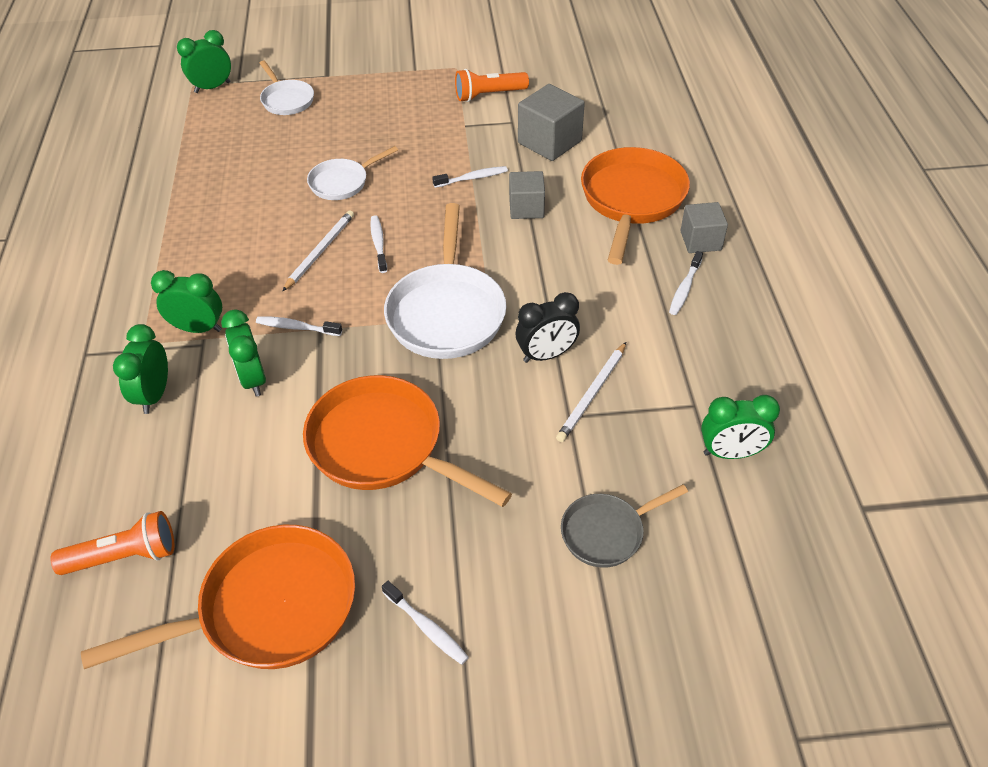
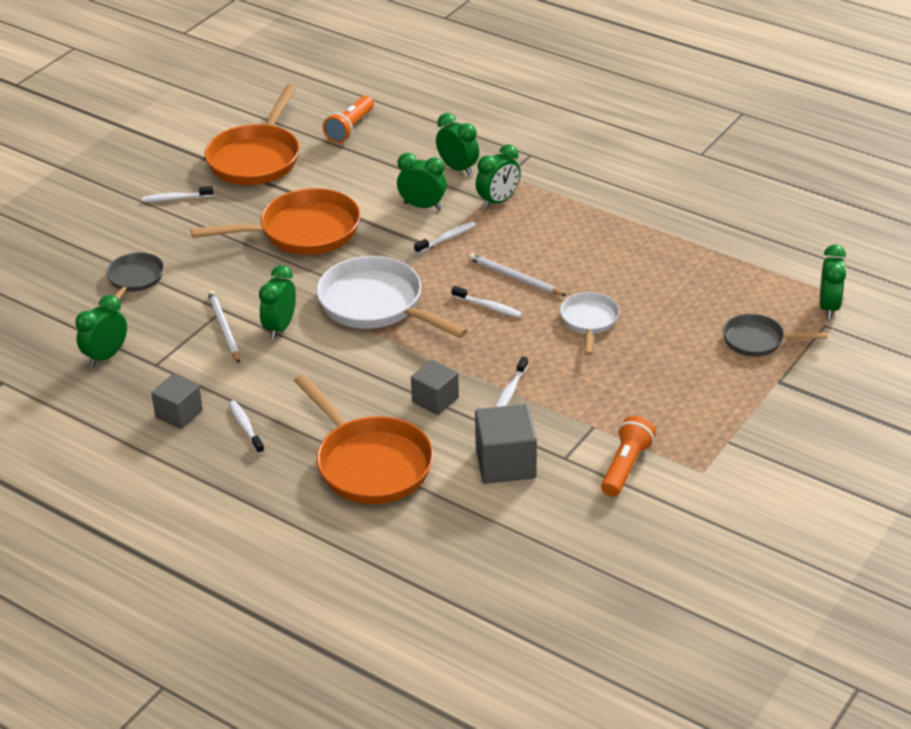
camera: 130 degrees right, 10 degrees down
white pan [260,60,314,115] -> grey pan [723,314,827,357]
white pencil [282,210,354,292] -> white pencil turned 150 degrees clockwise [468,253,566,296]
black clock [516,292,580,363] -> green clock [259,265,296,339]
grey cube [680,202,728,253] -> grey cube moved to [151,374,203,429]

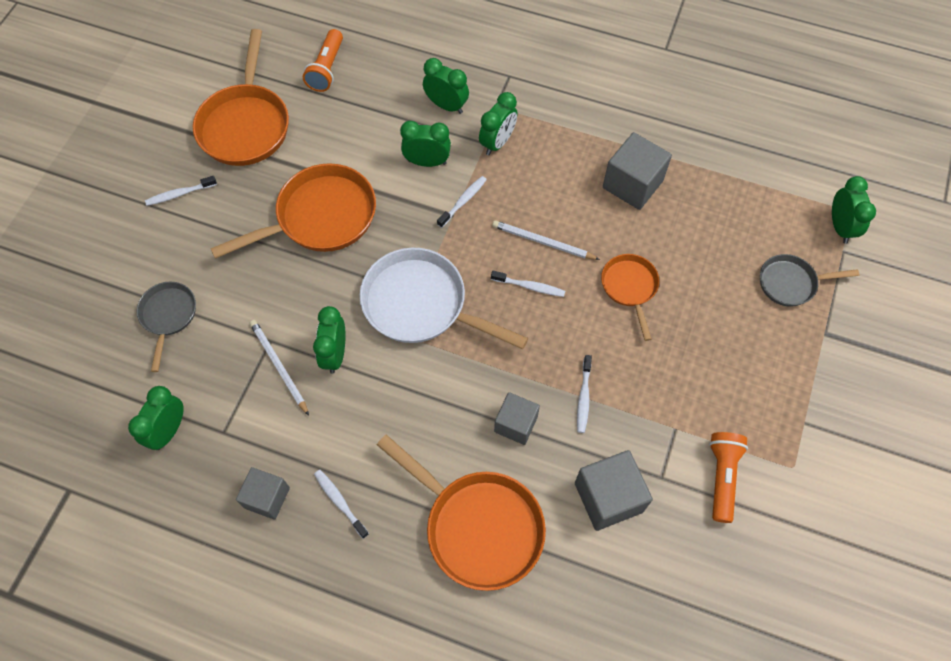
camera: 15 degrees left, 25 degrees up
white pan [560,292,620,355] -> orange pan [601,254,659,341]
none -> grey cube [603,132,672,210]

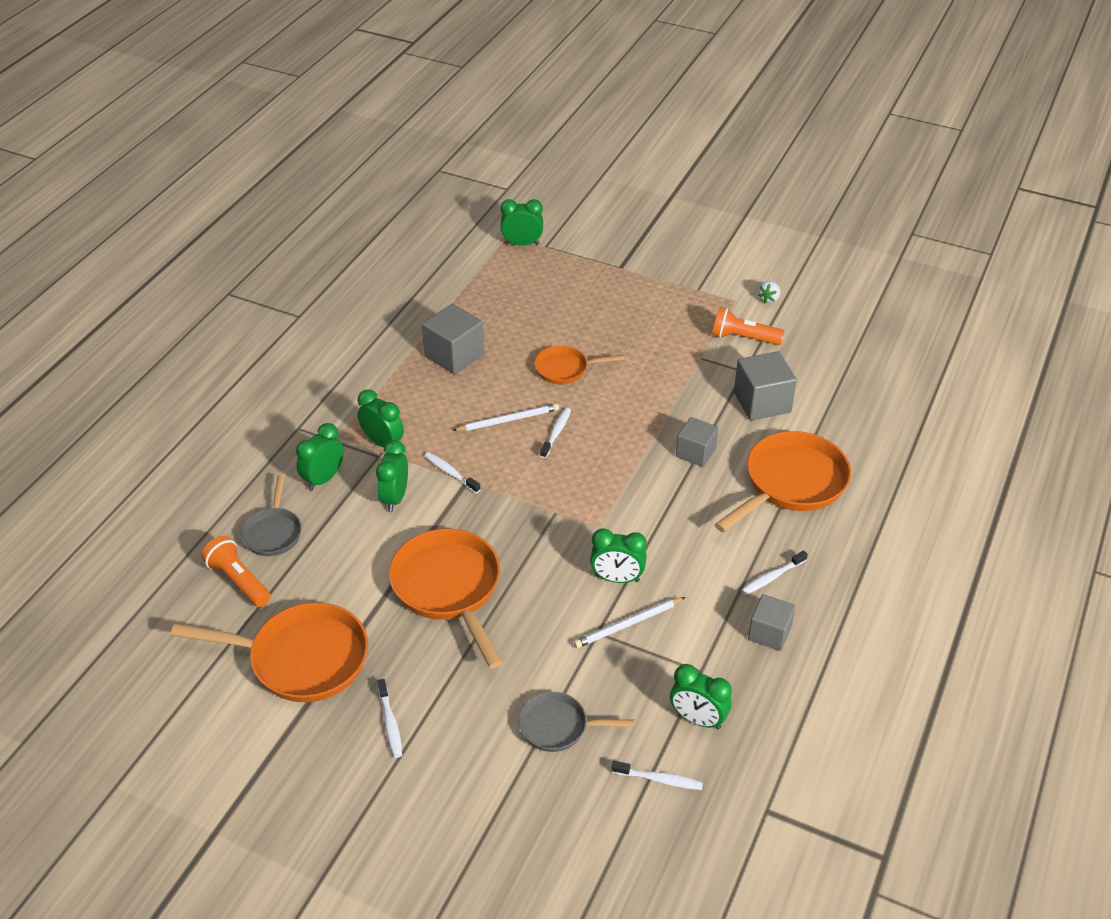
camera: 85 degrees left, 20 degrees down
orange flashlight [303,29,343,92] -> orange flashlight turned 150 degrees counterclockwise [201,536,271,607]
white pan [359,248,528,349] -> none
white pencil [492,220,600,260] -> white pencil turned 135 degrees counterclockwise [452,403,559,431]
white toothbrush [577,355,592,433] -> white toothbrush moved to [611,761,703,790]
grey pan [760,254,859,307] -> grey pan moved to [241,475,302,556]
none -> white strawberry [758,281,780,303]

